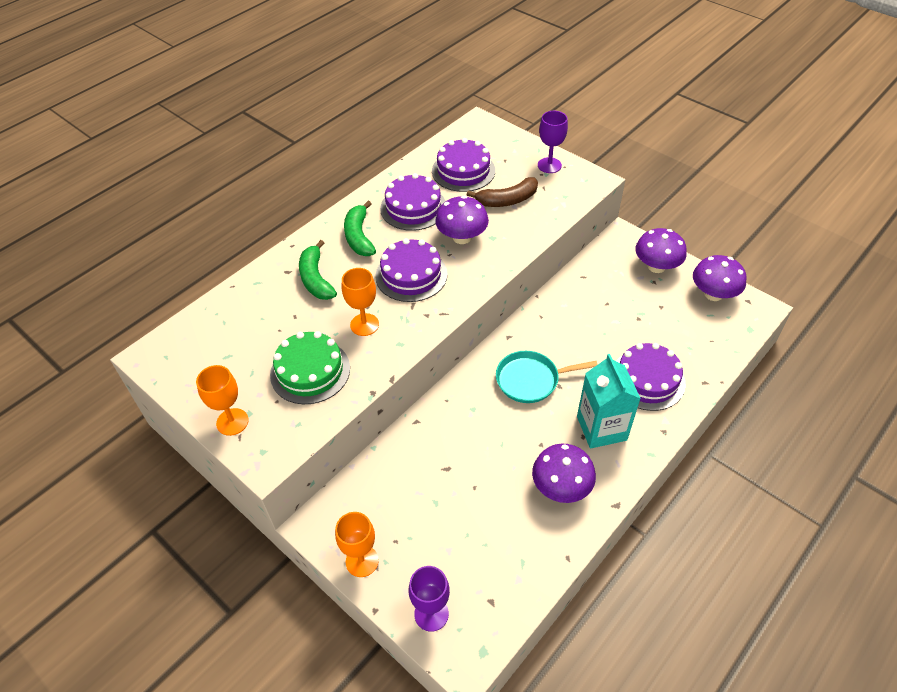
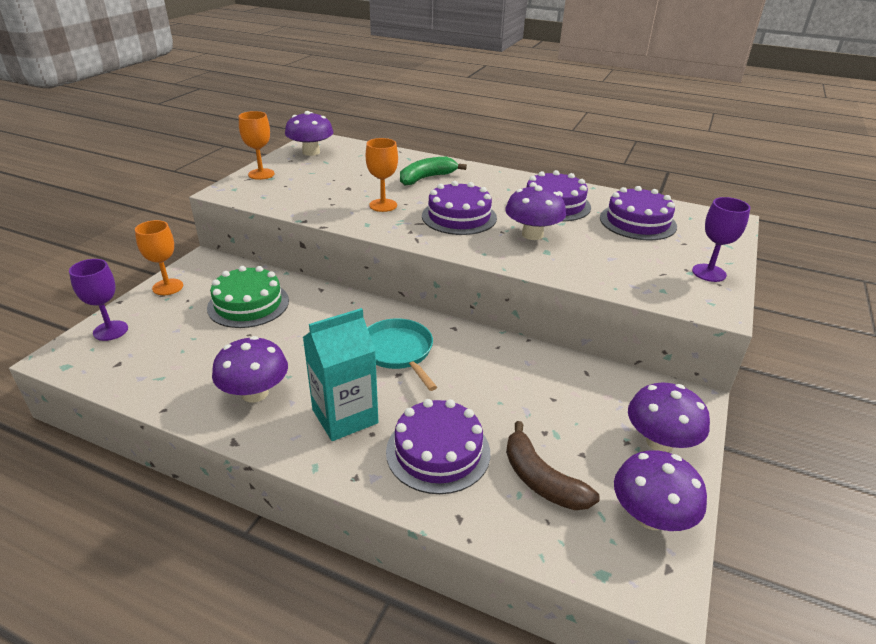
camera: 70 degrees right, 15 degrees down
green cake [270,331,350,404] -> green cake moved to [207,266,289,328]
green banana [344,201,376,256] -> none
brown banana [467,177,538,207] -> brown banana moved to [506,421,600,510]
none -> purple mushroom [285,111,333,156]

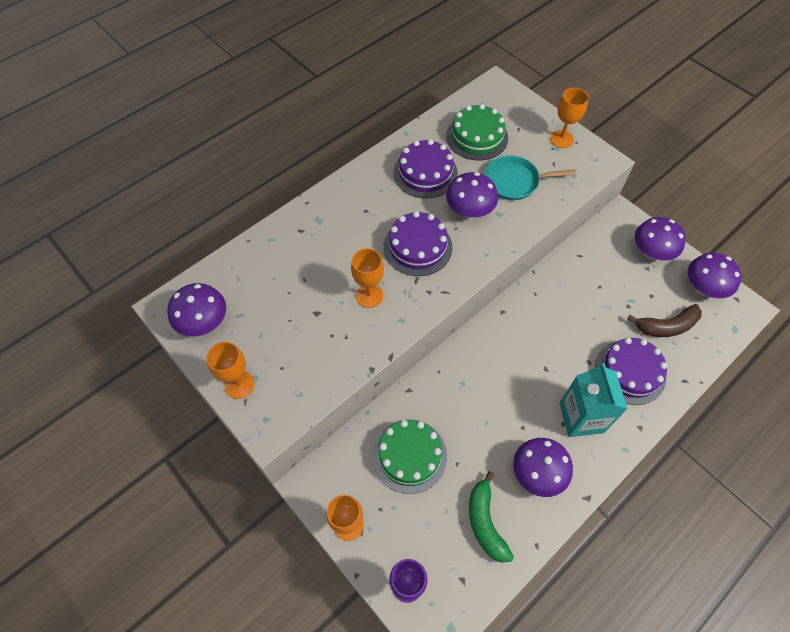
camera: 65 degrees left, 25 degrees up
turquoise pan [367,318,437,391] -> turquoise pan moved to [484,155,576,200]
green banana [400,157,467,185] -> green banana moved to [469,471,514,563]
purple cake [600,186,677,240] -> green cake [446,104,508,161]
purple goblet [692,197,750,282] -> orange goblet [550,88,589,148]

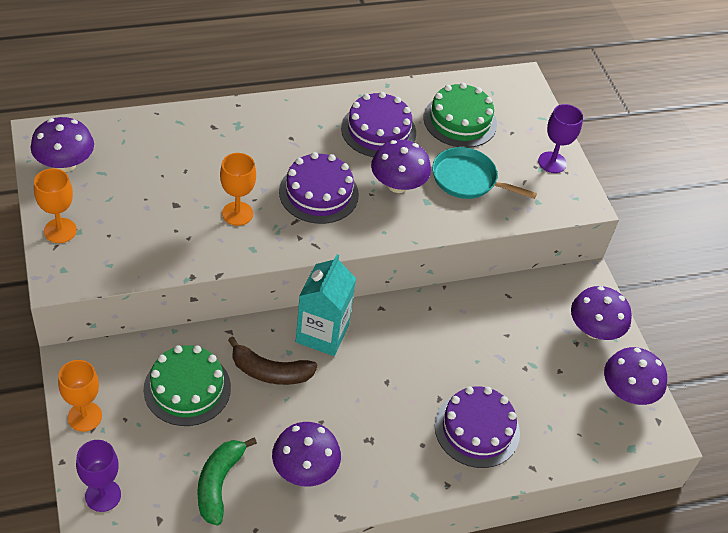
camera: 20 degrees right, 10 degrees down
orange goblet [550,88,589,148] -> purple goblet [538,104,583,173]
turquoise carton [559,363,628,437] -> turquoise carton moved to [296,254,356,356]
brown banana [627,304,702,337] -> brown banana moved to [228,336,318,385]

